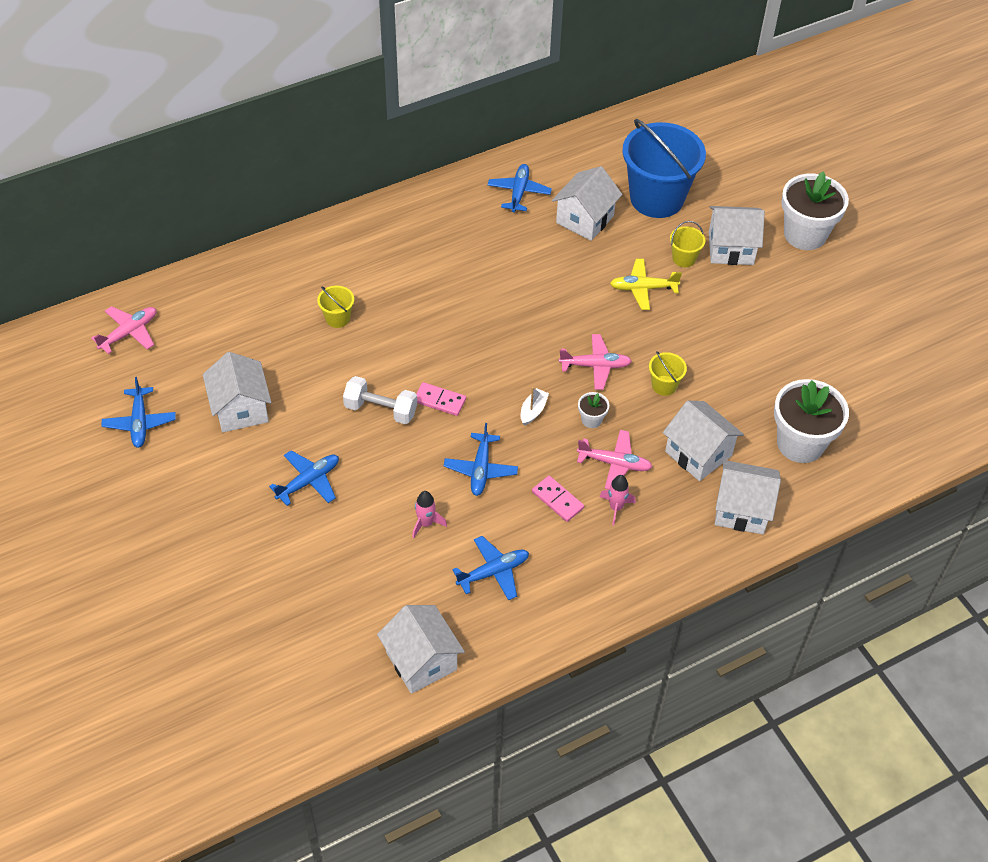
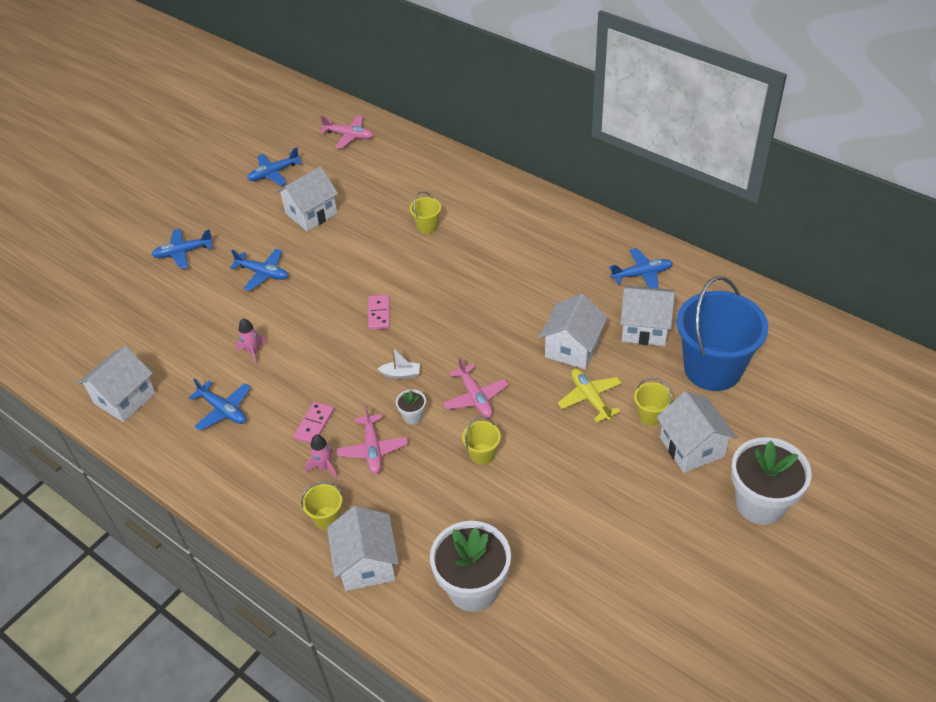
camera: 70 degrees right, 5 degrees down
white dumbbell [343,376,417,424] -> none
blue plane [444,423,518,496] -> blue plane moved to [151,228,213,269]
white house [663,401,744,481] -> white house moved to [539,294,608,369]
none -> yellow bucket [301,481,343,530]

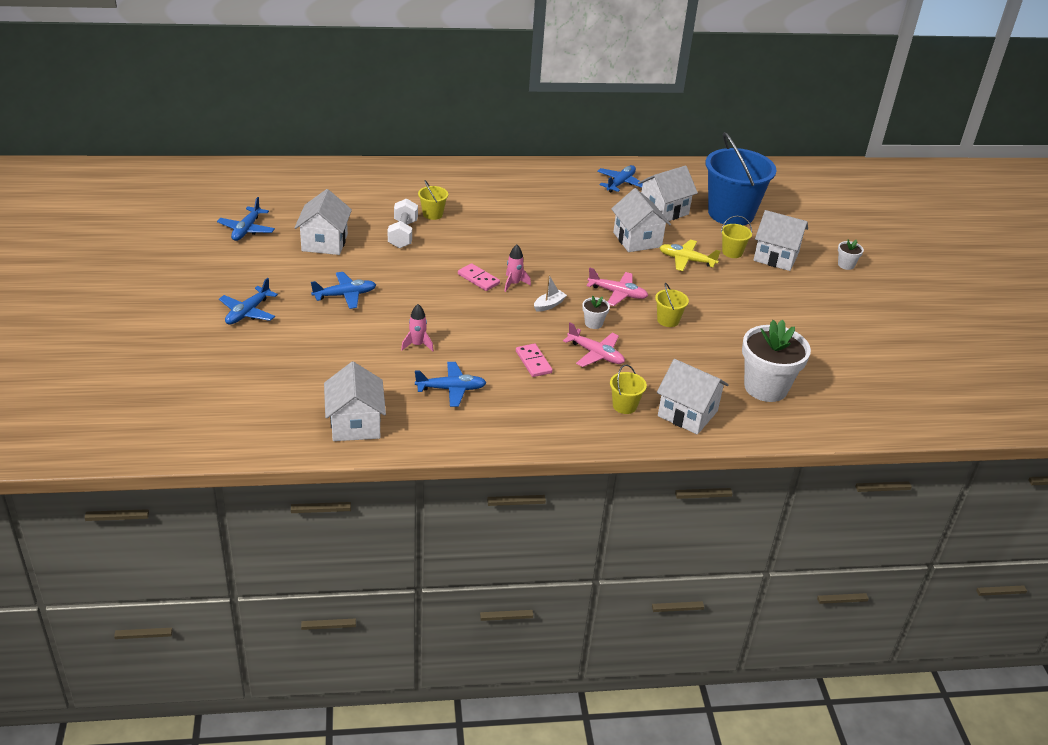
camera: 50 degrees left, 10 degrees down
pink rocket [305,434,338,479] -> pink rocket moved to [504,245,531,292]
pink plane [320,115,373,149] -> none
white flower pot [731,437,811,525] -> white flower pot [838,240,864,270], size x0.44
none -> white dumbbell [388,198,418,248]

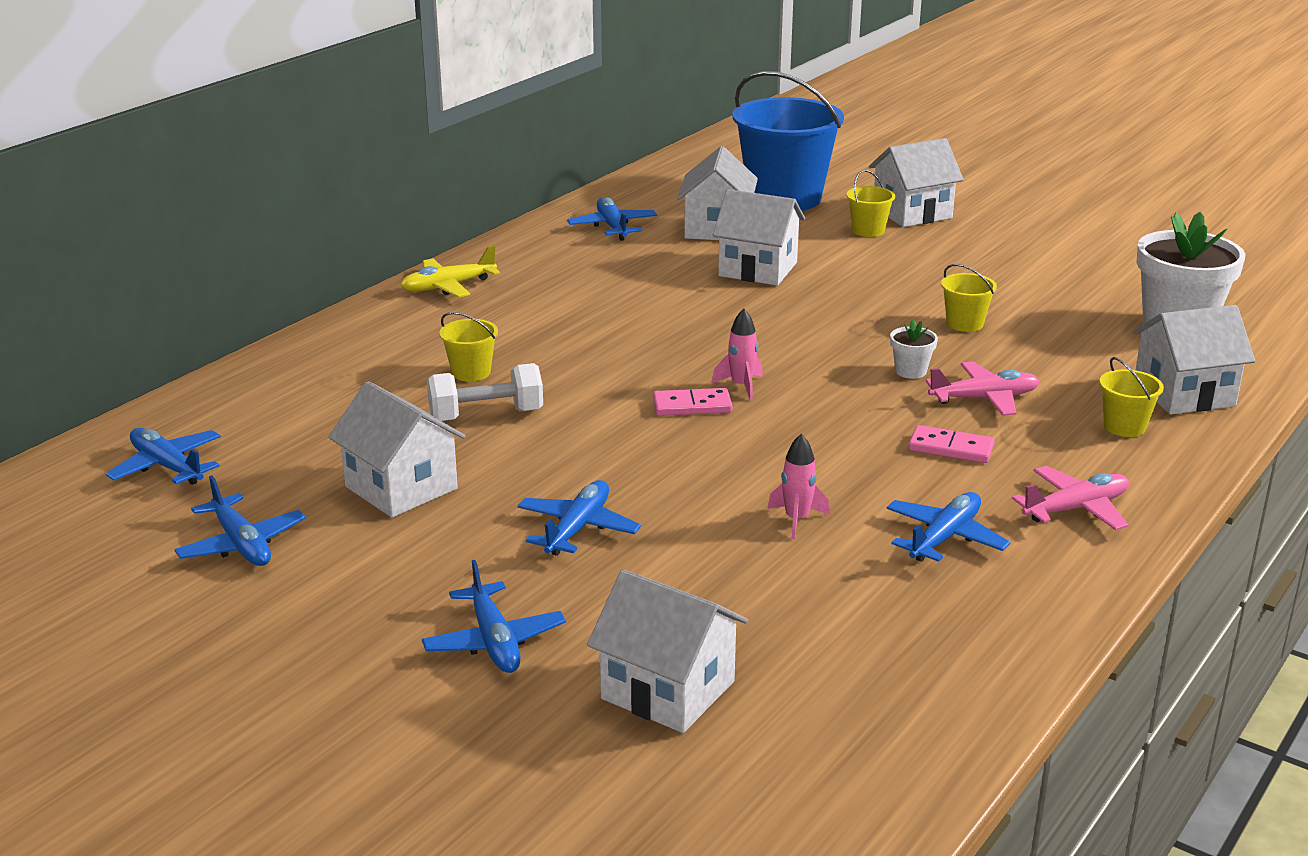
camera: 45 degrees left, 10 degrees down
white house [324,362,386,441] -> white house moved to [587,569,748,733]
white dumbbell [388,198,418,248] -> white dumbbell turned 60 degrees counterclockwise [427,363,543,421]
white boat [534,275,567,312] -> none
pink plane [586,268,648,306] -> pink plane moved to [1012,466,1129,530]
yellow plane [659,239,720,271] -> yellow plane moved to [401,245,500,297]
white flower pot [838,240,864,270] -> none
none -> blue plane [106,428,221,485]

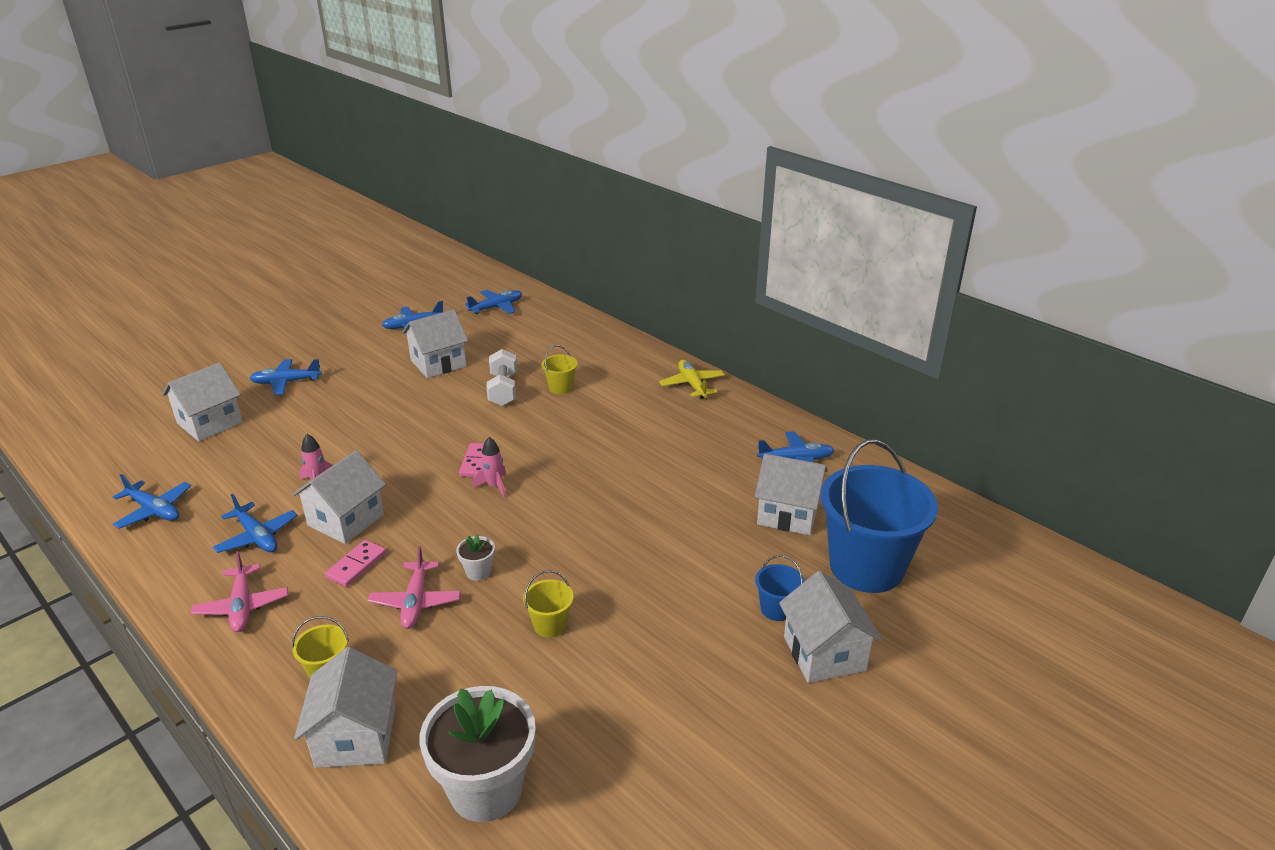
camera: 100 degrees right, 5 degrees up
blue plane [517,480,641,556] -> blue plane moved to [113,474,191,529]
white house [713,189,805,286] -> white house moved to [292,450,386,544]
yellow bucket [847,170,895,237] -> blue bucket [755,555,805,621]

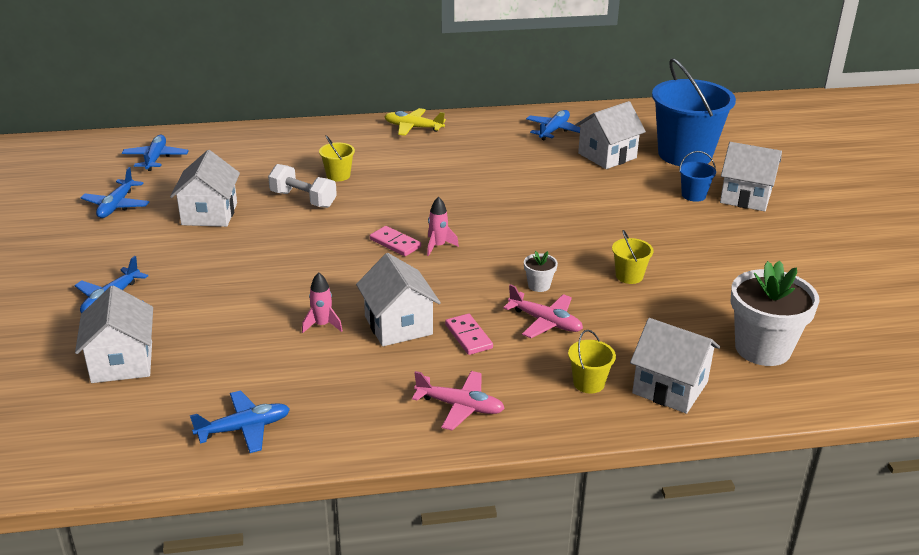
camera: 55 degrees left, 0 degrees up
blue plane [213,494,297,553] -> none

